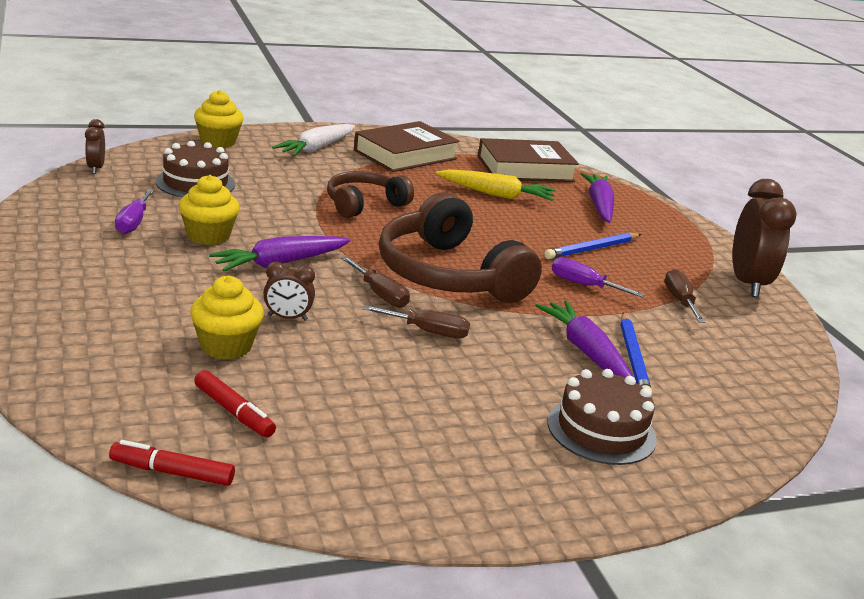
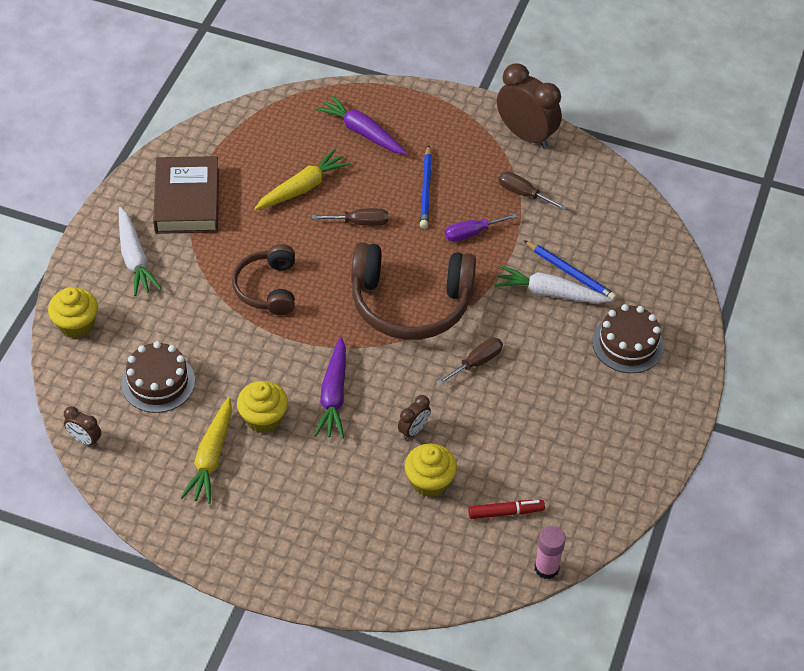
camera: 50 degrees left, 25 degrees up
red marker [109,440,235,486] -> pink glue stick [534,526,566,579]
purple screwdriver [115,189,154,234] -> yellow carrot [181,397,232,504]
brown screwdriver [341,256,410,308] -> brown screwdriver moved to [312,208,388,226]
brown book [478,138,579,182] -> none
purple carrot [535,301,633,378] -> white carrot [495,265,612,303]

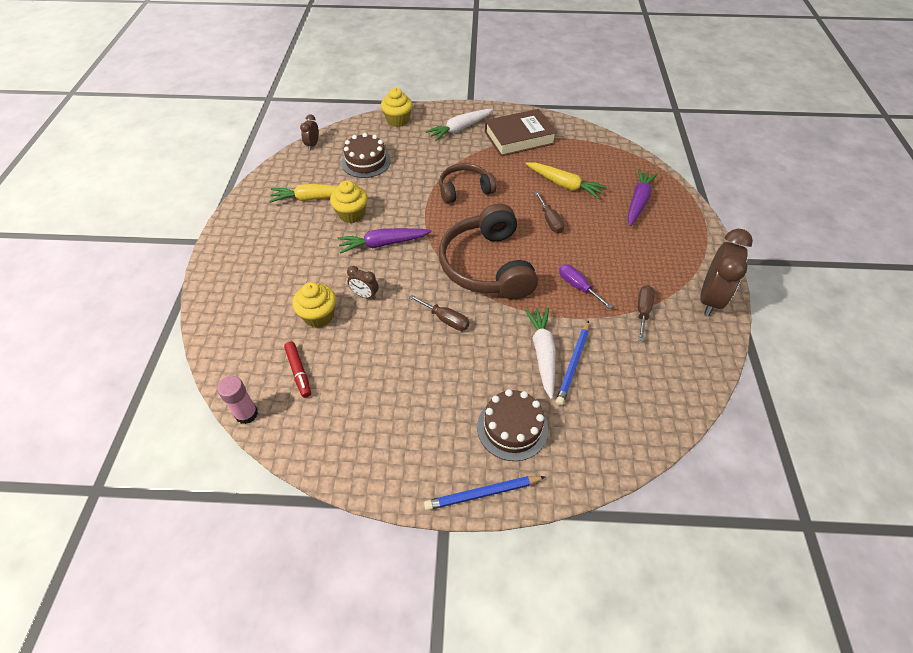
camera: 75 degrees right, 0 degrees up
blue pencil [420,145,432,229] -> blue pencil moved to [424,476,545,510]

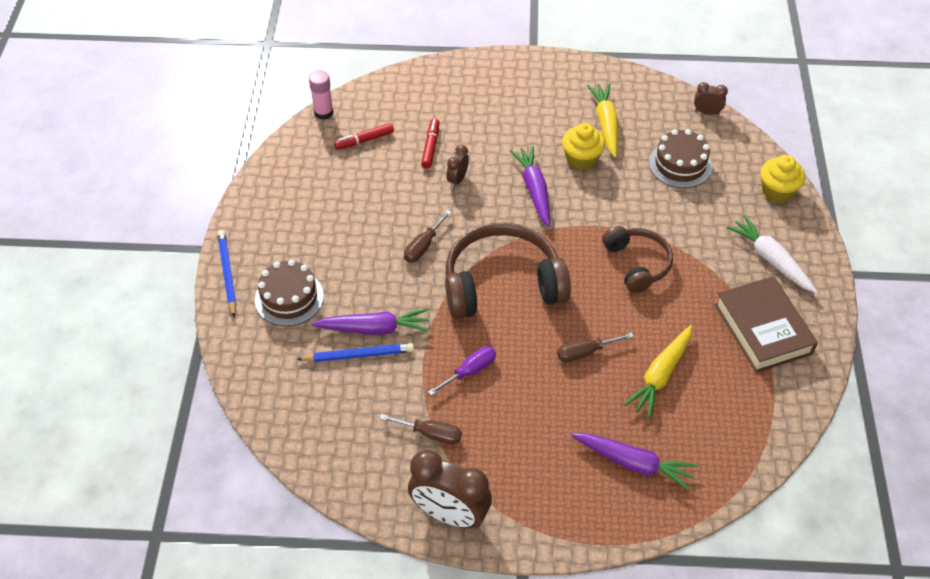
camera: 90 degrees right, 0 degrees up
yellow cupcake [292,282,336,328] -> red marker [421,118,439,168]
white carrot [524,307,556,399] -> purple carrot [312,309,429,335]
blue pencil [556,321,589,406] -> blue pencil turned 150 degrees clockwise [297,343,414,362]

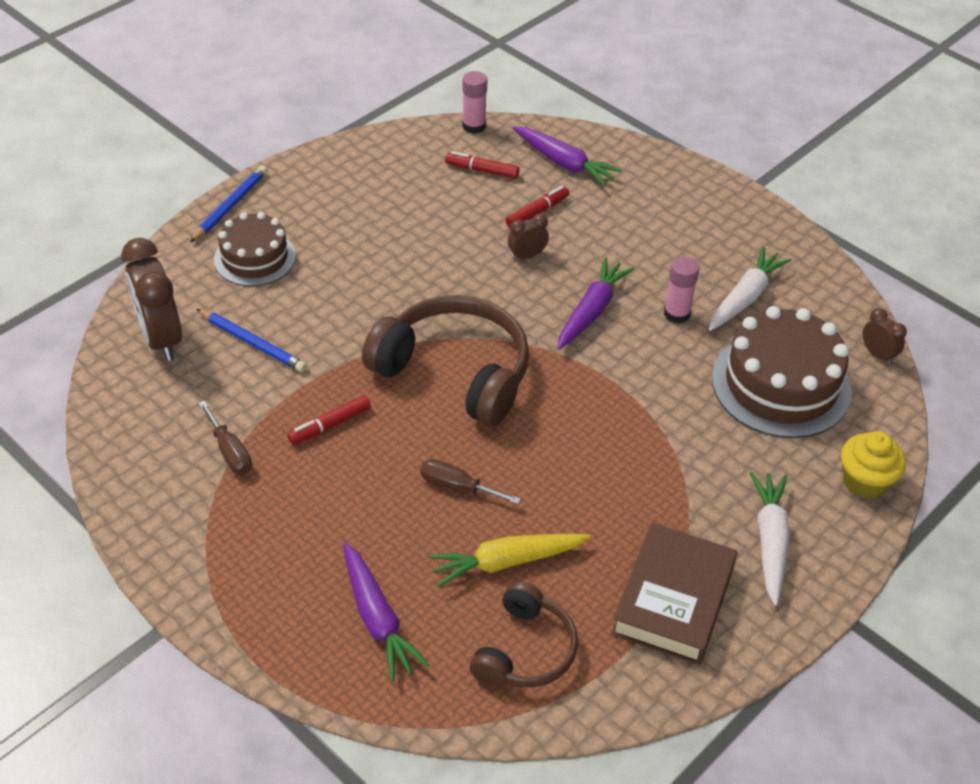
camera: 40 degrees right, 5 degrees down
purple carrot [312,309,429,335] -> purple carrot moved to [513,126,622,186]
brown screwdriver [404,210,452,262] -> none
brown clock [408,450,492,528] -> brown clock moved to [121,238,182,361]
purple screwdriver [428,346,496,396] -> red marker [288,395,371,445]
yellow cupcake [562,123,605,170] -> pink glue stick [664,256,699,324]
yellow carrot [587,83,618,157] -> white carrot [709,247,792,331]
brown headphones [602,226,673,293] -> brown headphones moved to [470,581,578,687]
brown cake [649,129,712,188] -> brown cake [712,306,852,438], size x1.59

